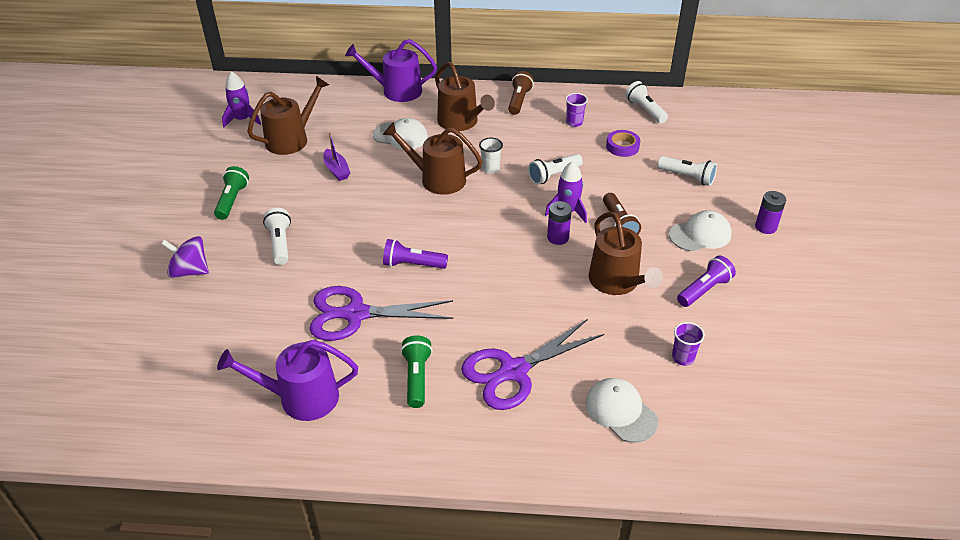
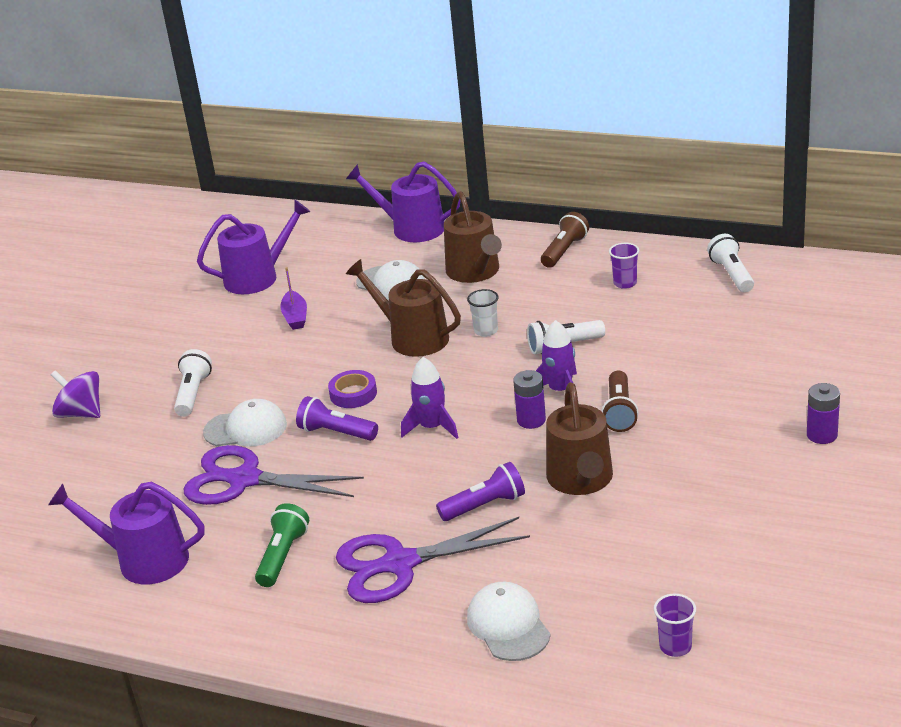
camera: 20 degrees right, 10 degrees down
green flashlight [214,166,249,220] -> none
purple rocket [222,71,261,128] -> purple rocket moved to [401,357,459,439]
brown watering can [247,76,329,155] -> purple watering can [197,200,310,294]
purple tape [606,130,640,157] -> purple tape moved to [328,370,377,408]
white flashlight [658,156,717,186] -> none
white cap [669,210,732,251] -> white cap moved to [203,399,287,446]
purple cup [672,322,705,366] -> purple cup moved to [654,594,696,657]
purple flashlight [677,256,736,307] -> purple flashlight moved to [436,462,525,521]

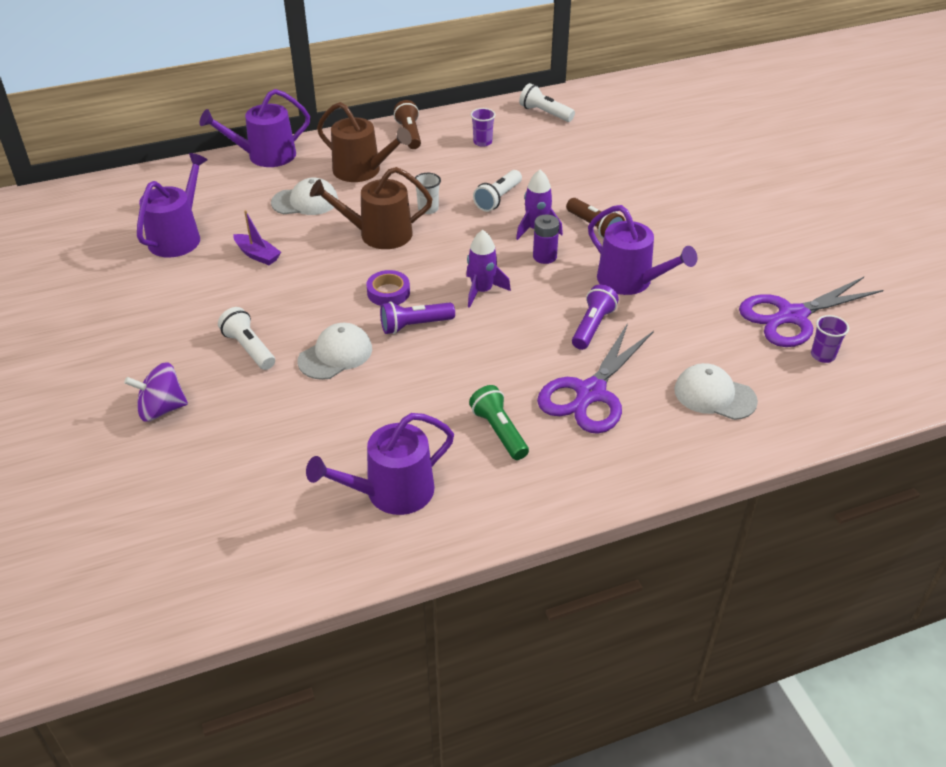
camera: 45 degrees left, 10 degrees up
purple scissors [184,445,364,505] -> purple scissors moved to [739,277,883,347]
brown watering can [546,382,613,495] -> purple watering can [588,205,697,295]
purple battery [807,383,840,444] -> none

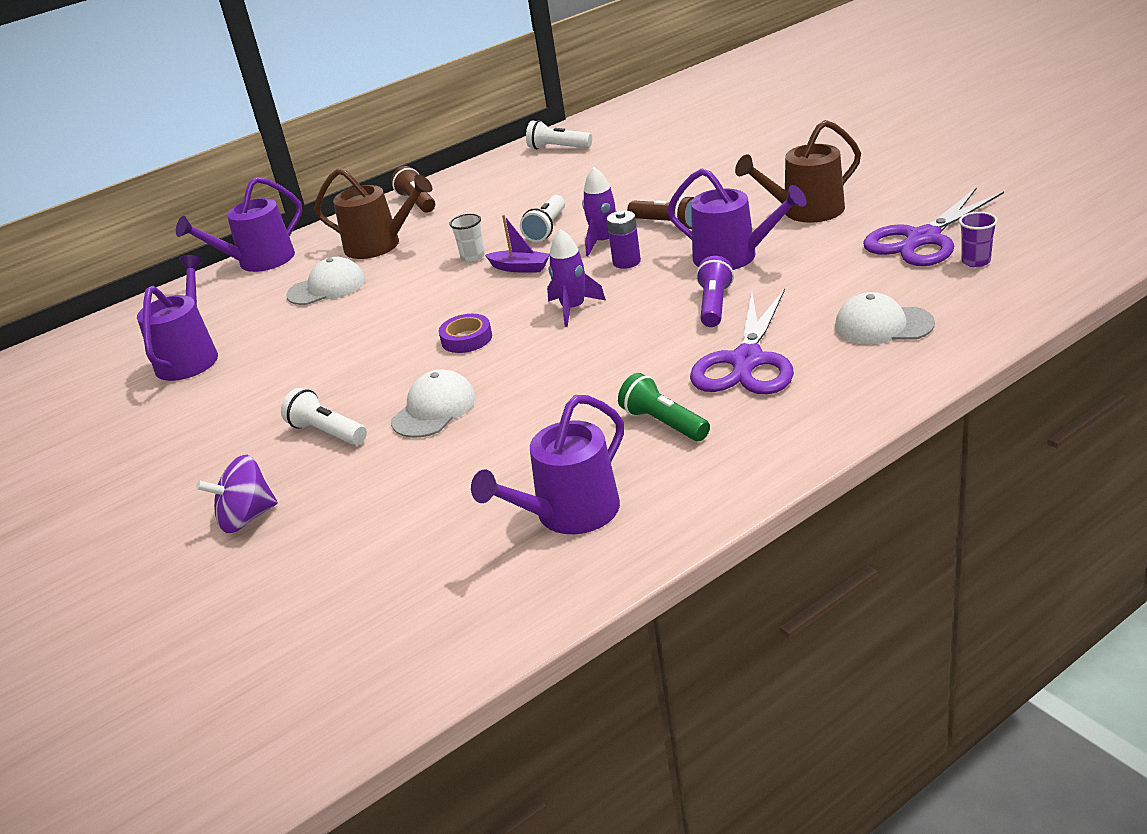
camera: 10 degrees left, 10 degrees down
purple boat [233,210,281,265] -> purple boat moved to [485,215,550,272]
brown watering can [310,167,432,249] -> brown watering can moved to [735,120,861,223]
purple flashlight [380,302,455,334] -> none
purple cup [471,108,496,147] -> none

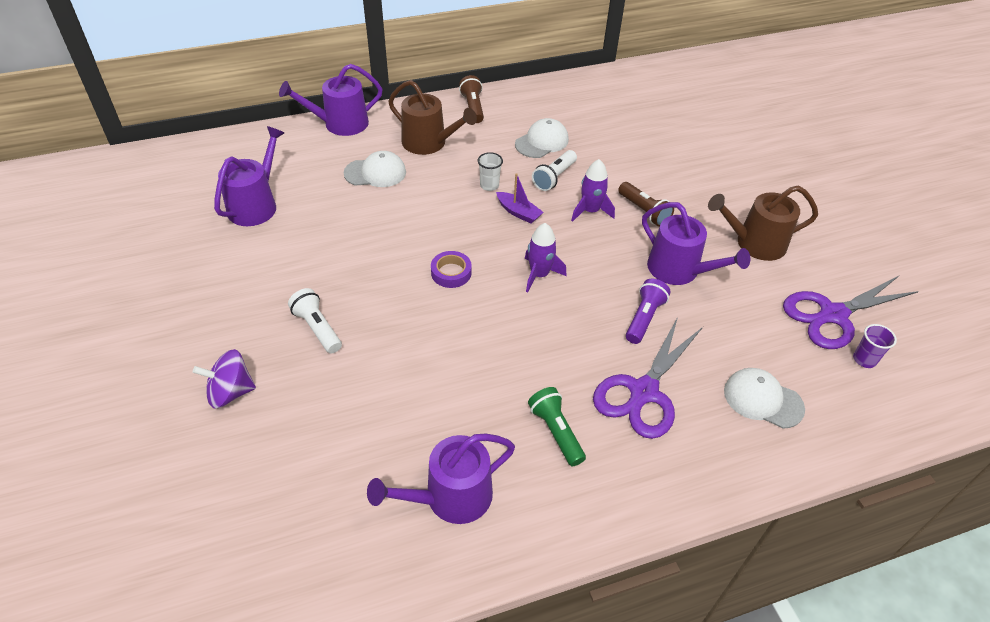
camera: 10 degrees right, 15 degrees up
white cap [391,369,476,438] -> white cap moved to [515,118,569,158]
white flashlight [526,120,592,149] -> none
purple battery [607,211,641,269] -> none

